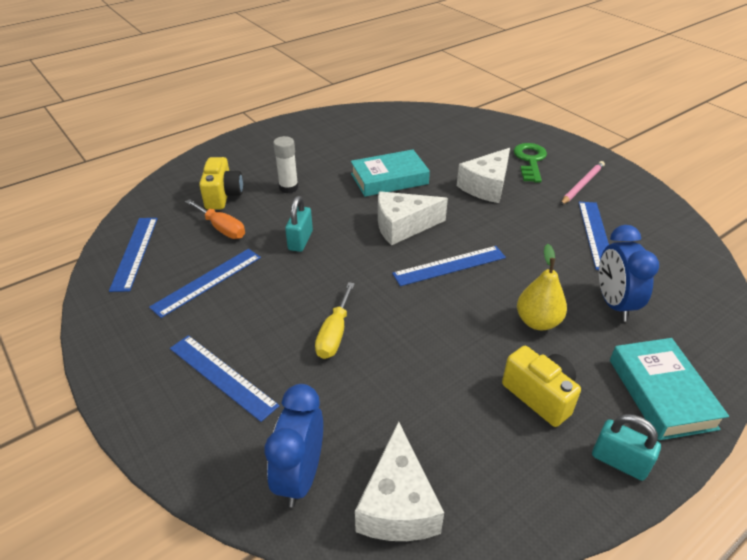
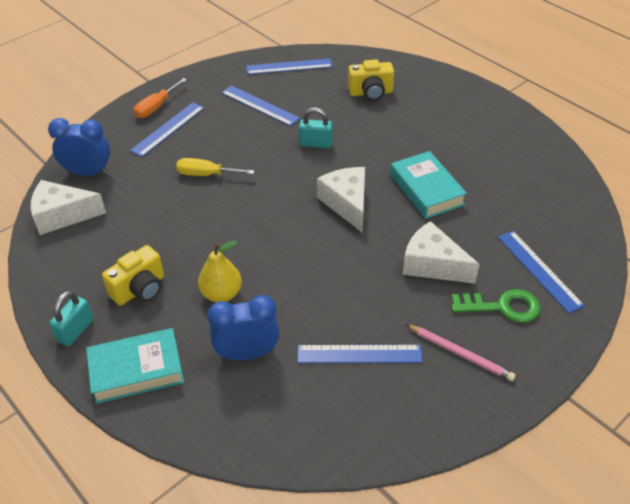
camera: 85 degrees right, 5 degrees up
orange screwdriver [185,199,245,239] -> orange screwdriver moved to [134,78,187,118]
white glue stick [273,136,298,193] -> none
blue ruler [392,246,506,286] -> blue ruler moved to [498,231,585,313]

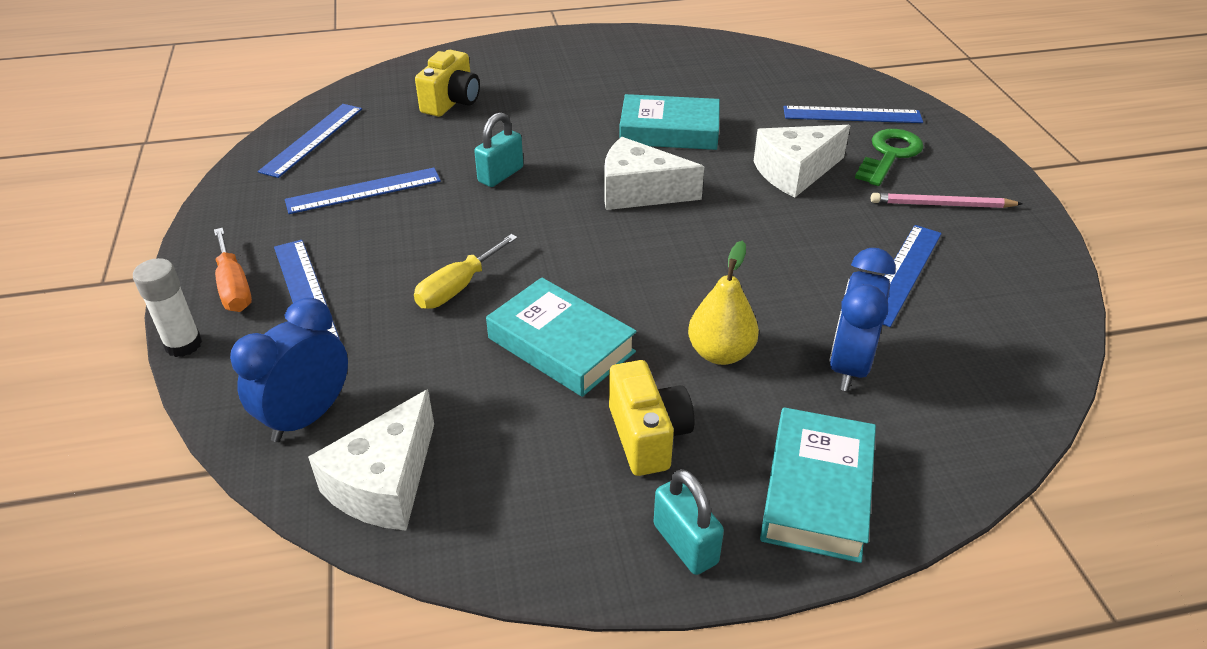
camera: 60 degrees left, 5 degrees down
pink pencil [406,324,516,381] -> pink pencil turned 150 degrees counterclockwise [871,193,1023,208]
none -> white glue stick [133,258,202,357]
none -> turquoise book [486,277,637,397]

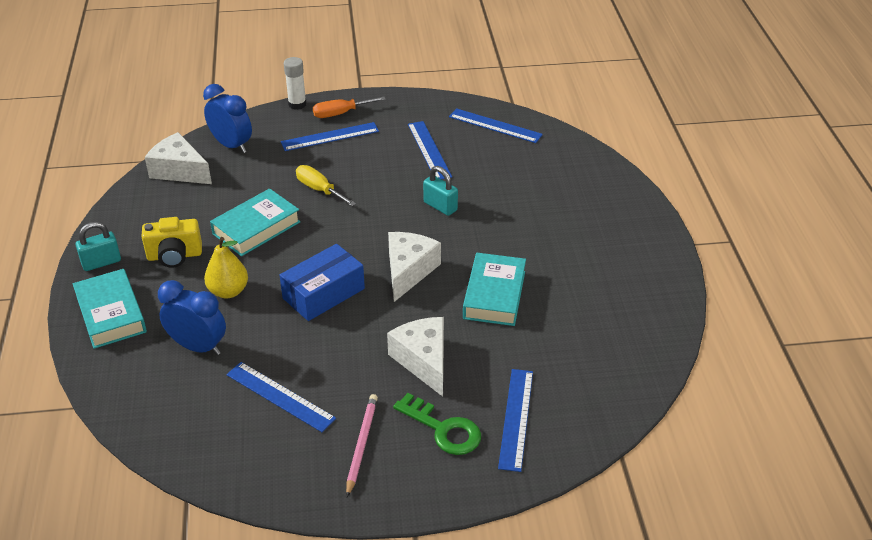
camera: 95 degrees right, 0 degrees up
yellow camera [415,50,480,117] -> none
turquoise book [760,407,876,563] -> turquoise book turned 45 degrees clockwise [73,269,147,349]
none -> blue box [280,244,365,321]

